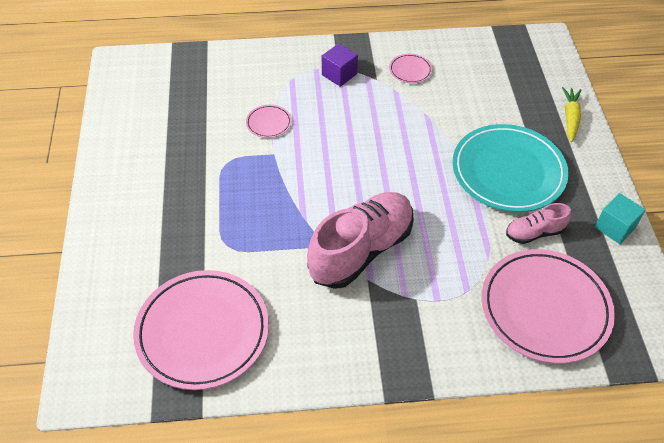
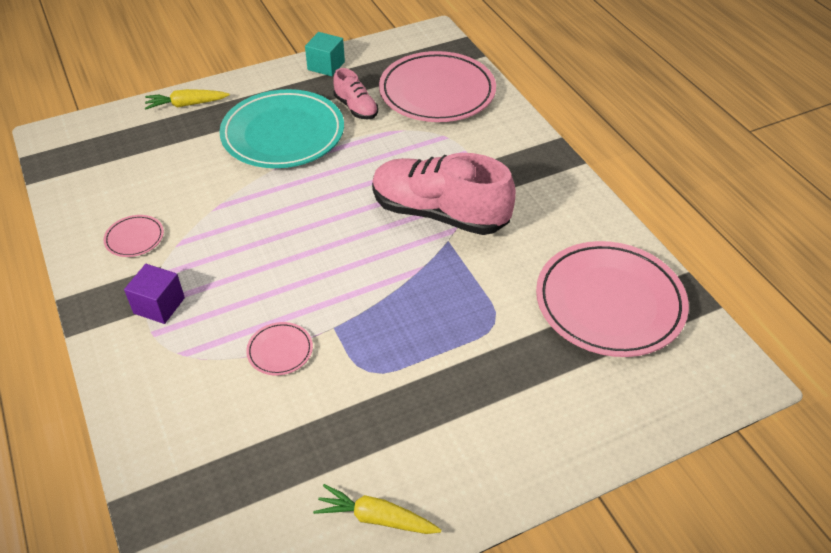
camera: 110 degrees left, 5 degrees down
none -> yellow carrot [313,484,442,534]

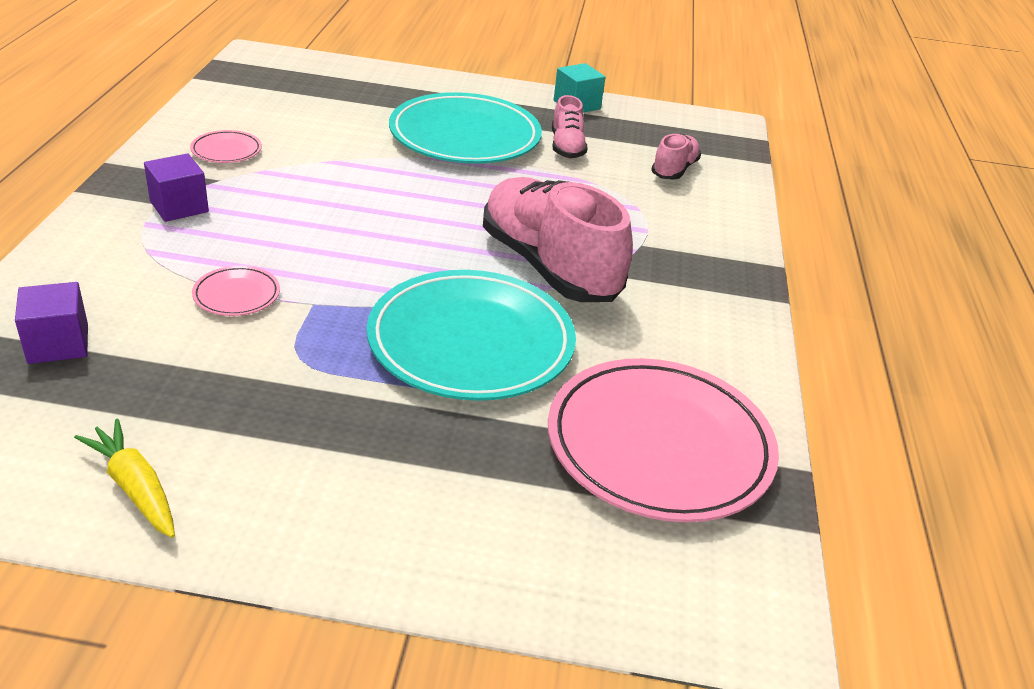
camera: 30 degrees right, 10 degrees down
yellow carrot [145,89,230,110] -> none
pink plate [379,51,496,122] -> pink shoe [651,133,701,180]
none -> purple cube [15,282,88,364]
none -> turquoise plate [367,270,576,401]

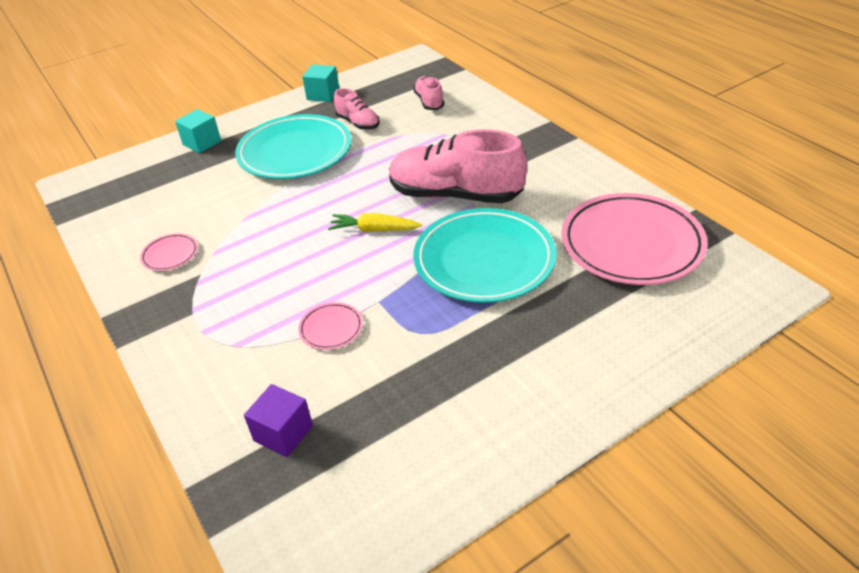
camera: 35 degrees left, 5 degrees up
yellow carrot [74,418,175,538] -> yellow carrot moved to [328,213,422,232]
purple cube [144,153,209,222] -> none
none -> turquoise cube [175,109,221,153]

